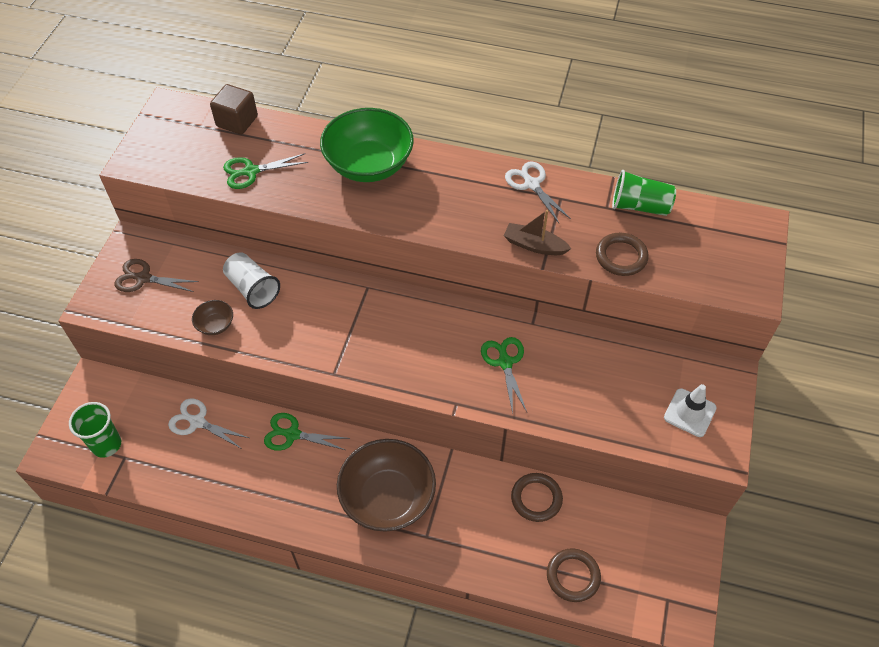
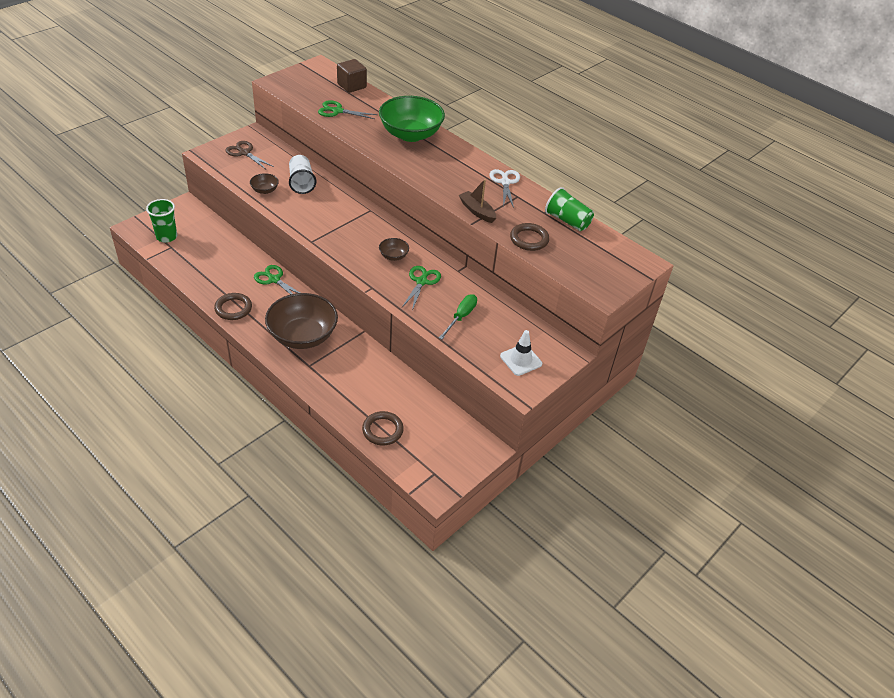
camera: 25 degrees right, 10 degrees down
white scissors [168,398,249,449] -> none
brown ring [511,473,563,522] -> brown ring moved to [214,293,252,320]
none -> brown bowl [379,238,409,261]
none -> green screwdriver [439,294,477,340]

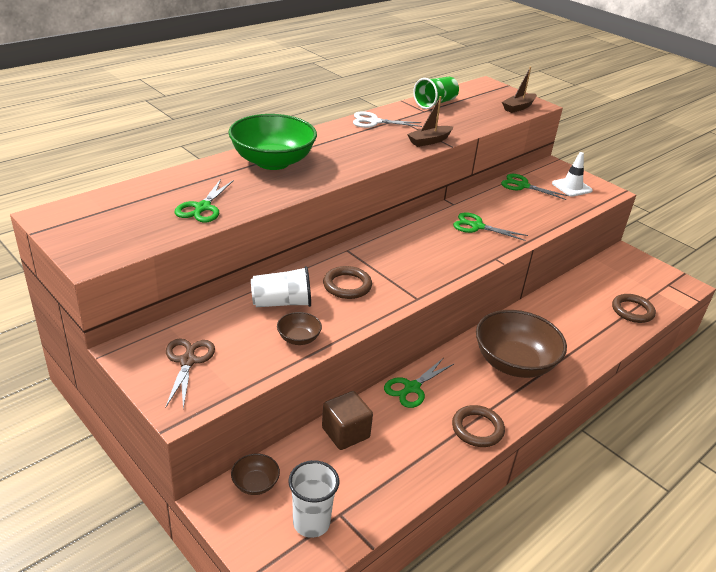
camera: 85 degrees left, 10 degrees down
green cup [146,199,177,243] -> white cup [288,460,339,538]
brown scissors [225,141,274,170] -> brown scissors turned 135 degrees clockwise [165,338,215,409]
brown cube [337,59,367,93] -> brown cube moved to [322,391,373,450]
brown bowl [379,238,409,261] -> brown bowl moved to [231,454,280,495]
green screwdriver [439,294,477,340] -> none
brown ring [510,223,549,251] -> brown ring moved to [323,266,372,299]
none -> green scissors [501,174,569,200]
none -> brown boat [502,67,537,113]

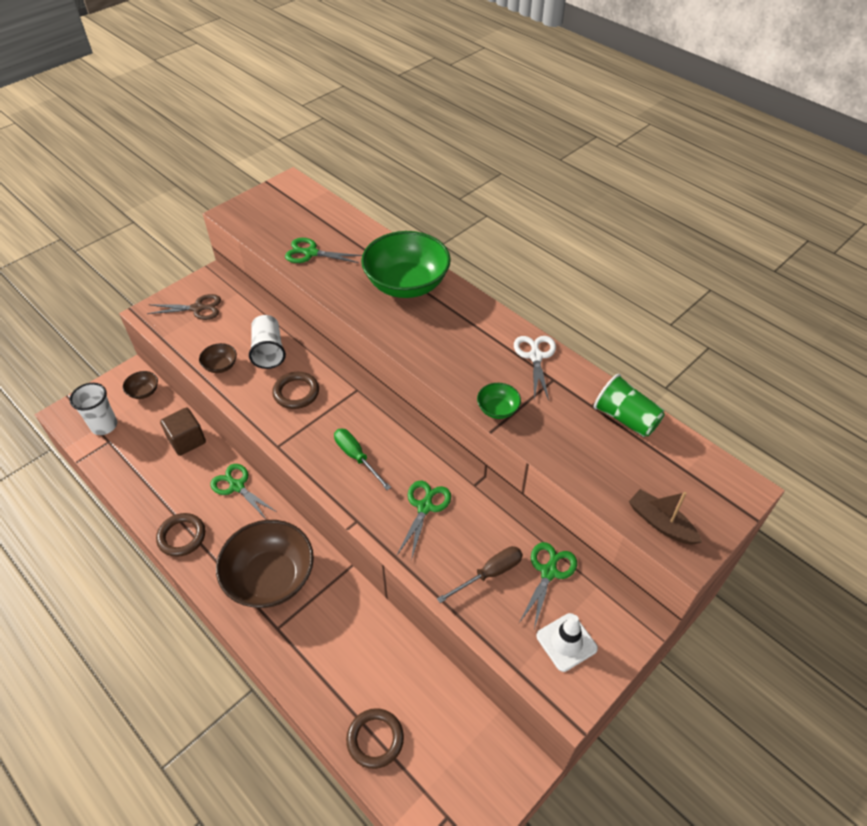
camera: 90 degrees right, 15 degrees up
brown boat [407,96,454,147] -> green bowl [477,383,521,419]
none -> green screwdriver [334,429,391,490]
none -> brown screwdriver [437,546,523,603]

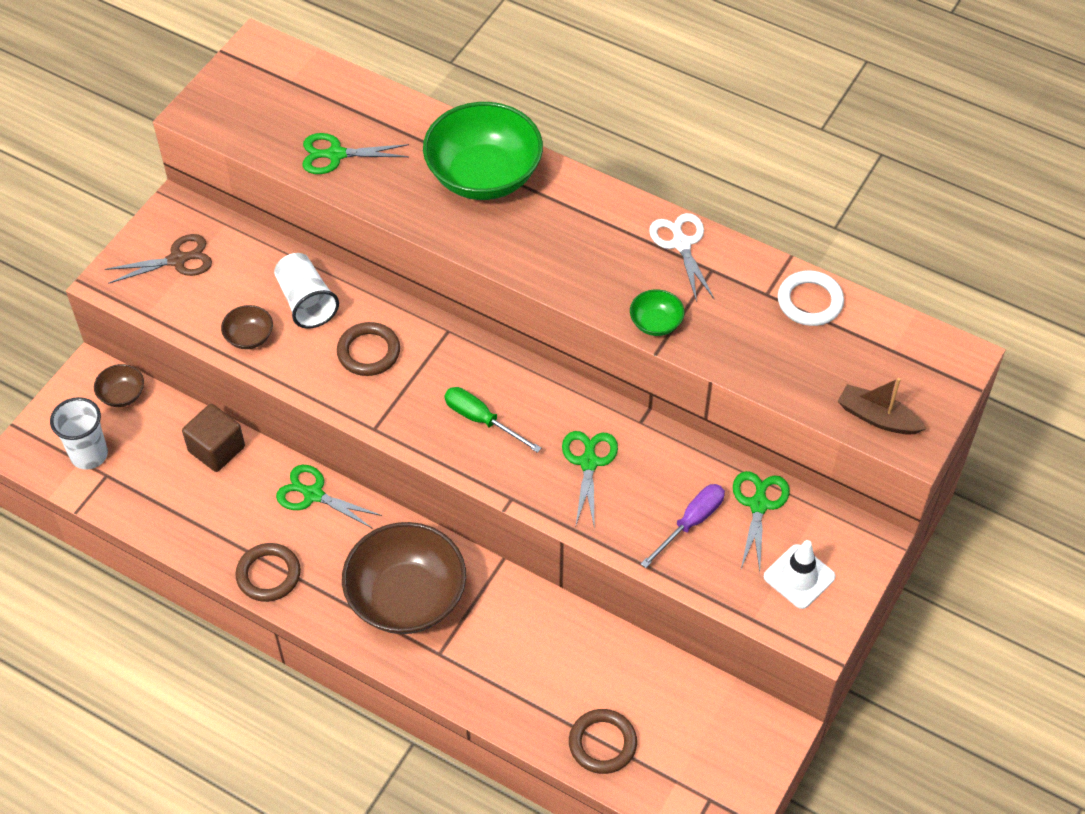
camera: 15 degrees left, 5 degrees up
brown screwdriver [437,546,523,603] -> purple screwdriver [641,484,725,568]
green cup [594,374,665,437] -> white ring [778,271,844,326]

